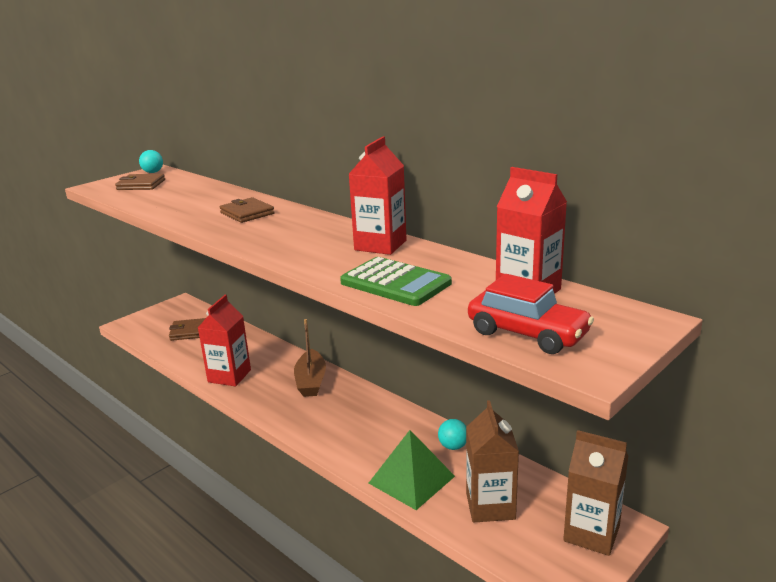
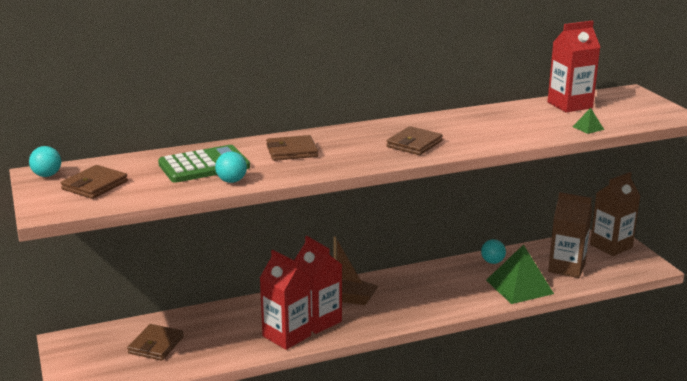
camera: 65 degrees left, 0 degrees up
green calculator [340,257,452,306] -> green calculator moved to [158,145,250,183]
red carton [349,136,407,255] -> red carton moved to [295,236,342,334]
red car [468,274,594,354] -> none
none -> turquoise ball [215,152,247,183]
none -> brown wallet [386,126,443,155]
none -> green pyramid [572,108,604,134]

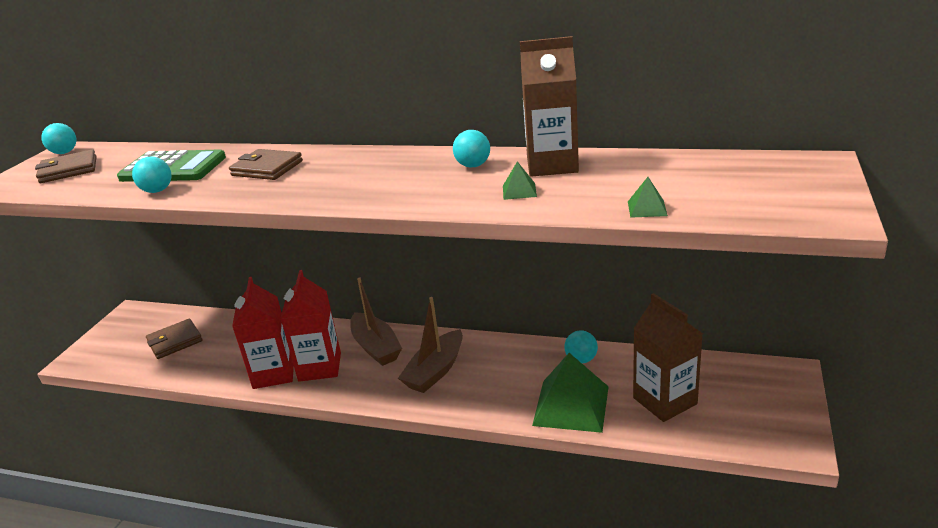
camera: 40 degrees right, 5 degrees up
brown wallet [386,126,443,155] -> none
red carton [547,21,600,112] -> none
brown carton [590,172,640,256] -> brown carton moved to [520,36,579,177]
none -> brown boat [398,297,463,393]
none -> turquoise ball [453,130,490,167]
none -> green pyramid [503,161,537,200]

